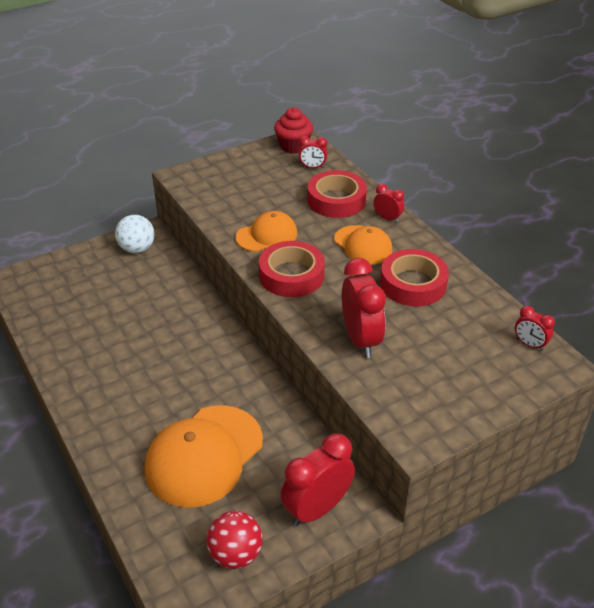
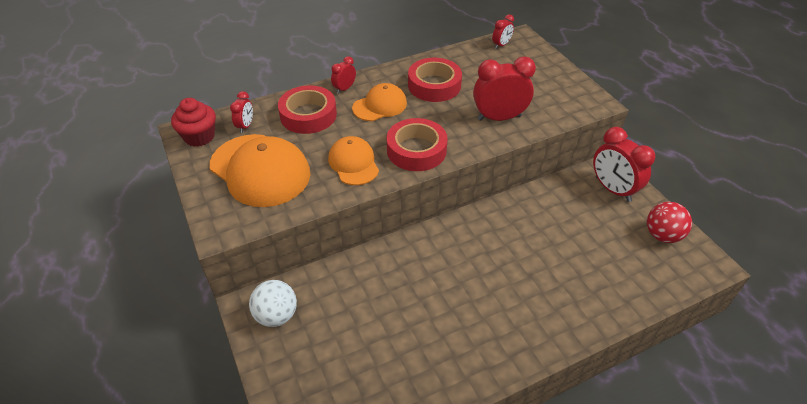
camera: 85 degrees left, 5 degrees up
orange cap [145,405,263,507] -> orange cap moved to [210,134,310,207]

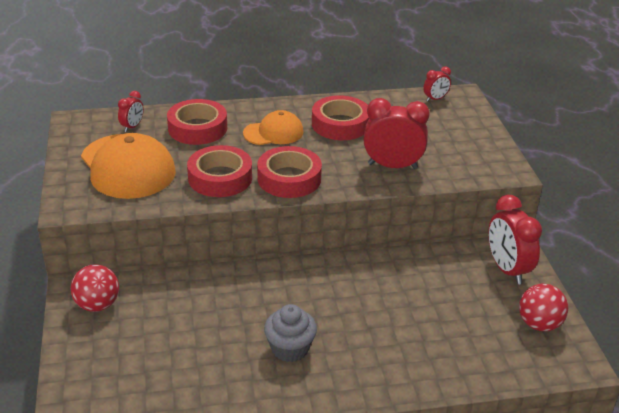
camera: 15 degrees right, 10 degrees down
red cupcake [171,98,216,147] -> none
white ball [249,280,297,327] -> red ball [71,264,119,312]
orange cap [328,136,379,185] -> red tape [187,145,252,197]
red clock [331,56,356,94] -> none
none -> grey cupcake [264,304,317,362]

